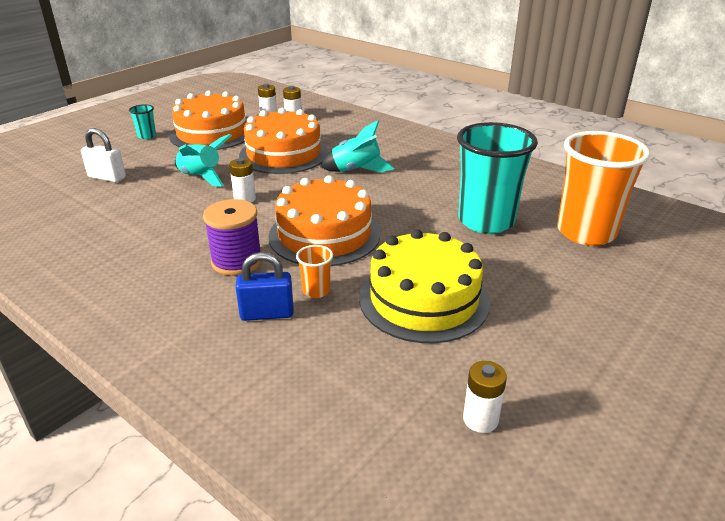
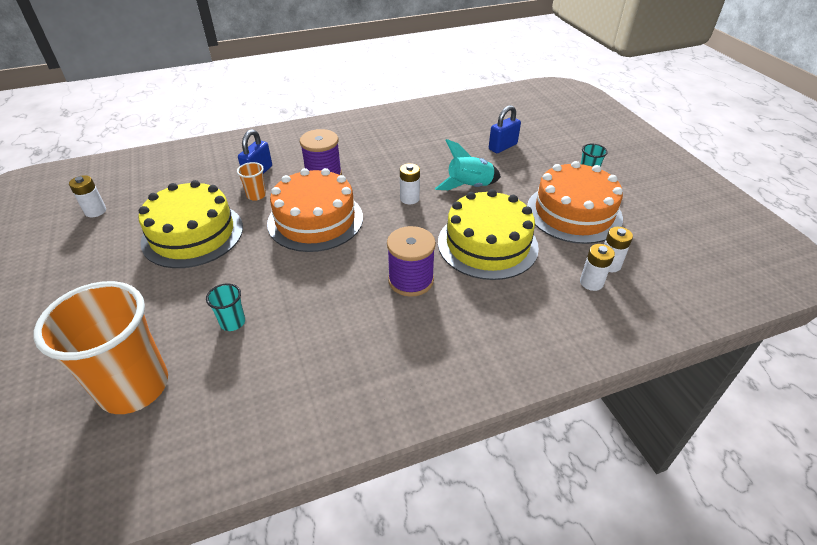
camera: 120 degrees right, 10 degrees up
white padlock [81,128,126,182] -> blue padlock [489,105,521,153]
orange cake [239,108,328,174] -> yellow cake [438,189,539,280]
turquoise rocket [320,120,395,172] -> purple spool [387,226,436,297]
turquoise cup [457,122,538,234] -> turquoise cup [206,284,245,331], size x0.41

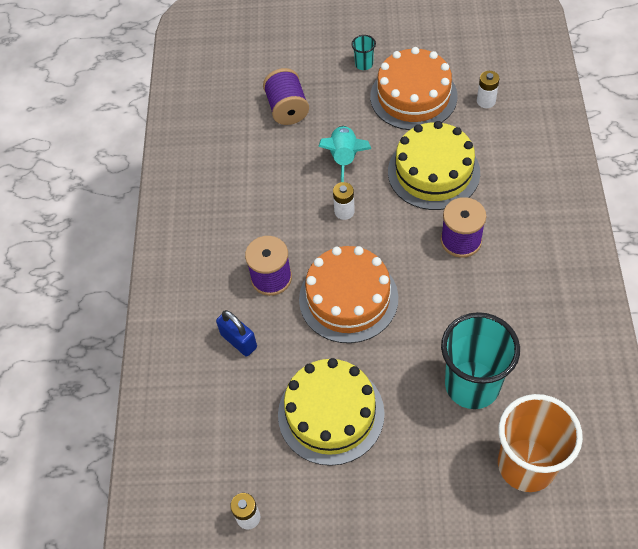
camera: 65 degrees left, 15 degrees up
turquoise cup [206,284,245,331] -> turquoise cup [441,312,520,409], size x2.42
orange cup [237,162,266,201] -> none
blue padlock [489,105,521,153] -> purple spool [263,68,309,125]
white battery [580,244,615,291] -> none

